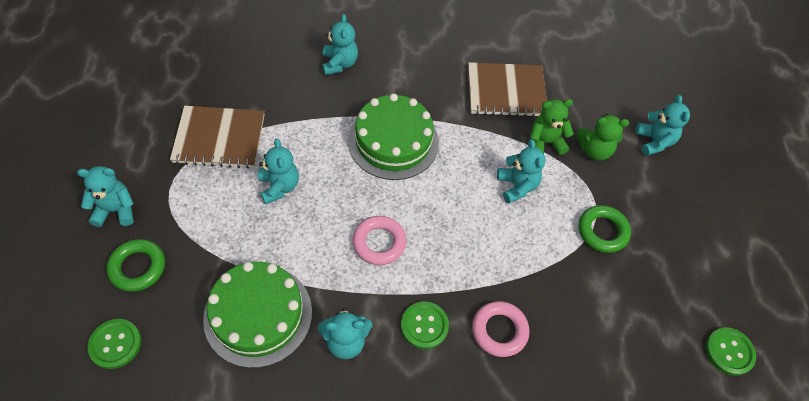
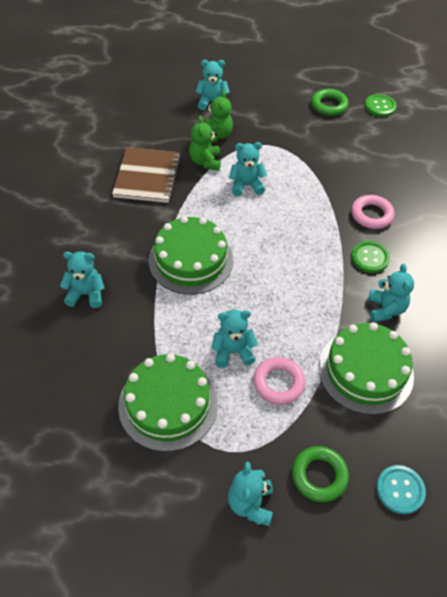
camera: 80 degrees left, 5 degrees down
green button [87,319,141,369] -> turquoise button [376,465,426,514]
brown notebook [170,106,265,169] -> green cake [118,354,218,452]
pink ring [353,216,407,265] -> pink ring moved to [253,357,305,405]
green ring [579,205,631,253] -> green ring moved to [311,89,348,116]

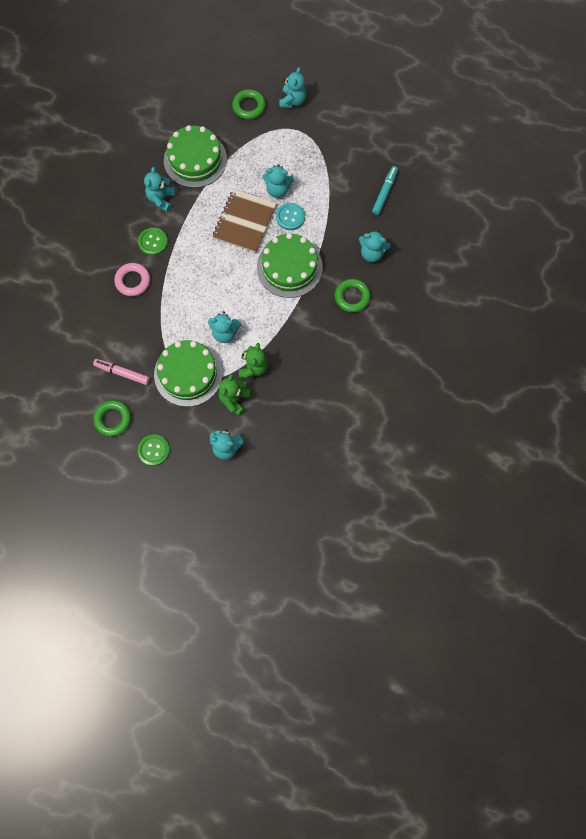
camera: 165 degrees left, 20 degrees up
brown notebook [112,147,181,203] -> brown notebook moved to [212,189,277,253]
green cake [118,354,218,452] -> green cake moved to [154,340,223,407]
pink ring [253,357,305,405] -> none
green button [365,94,397,117] -> green button moved to [138,435,170,466]
turquoise button [376,465,426,514] -> turquoise button moved to [276,203,305,230]
none -> pink marker [93,359,150,385]
none -> green ring [335,279,371,313]
none -> turquoise marker [372,166,398,215]

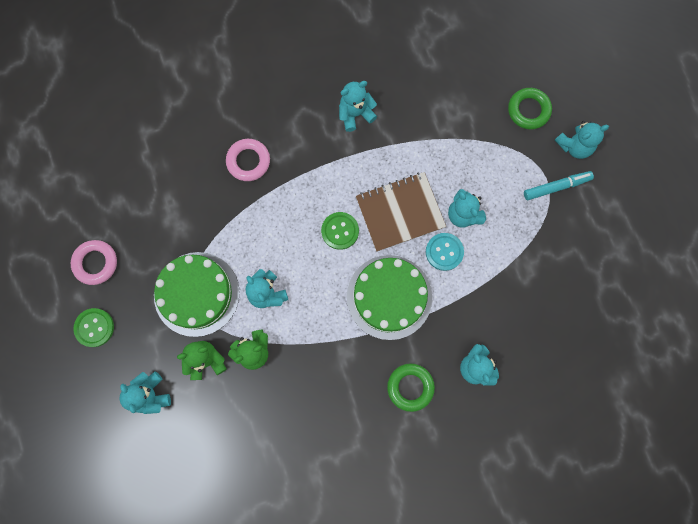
camera: 50 degrees right, 5 degrees up
pink marker [93,359,150,385] -> none
green ring [93,400,131,437] -> pink ring [71,240,117,285]
green button [138,227,168,256] -> green button moved to [321,212,359,250]
green cake [164,125,227,188] -> none
turquoise marker [372,166,398,215] -> turquoise marker moved to [524,171,594,200]

